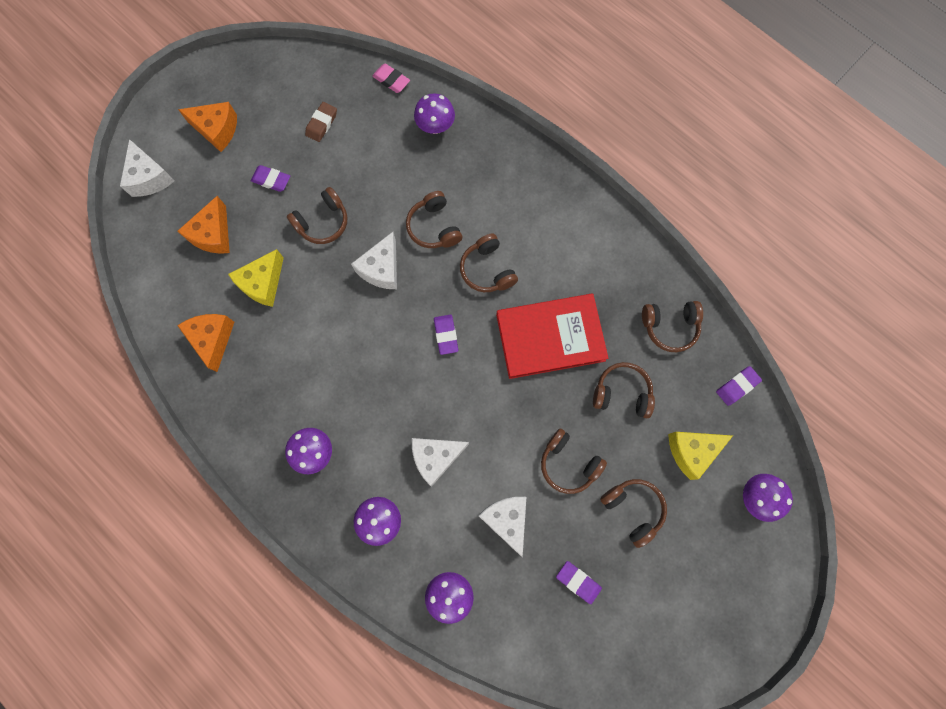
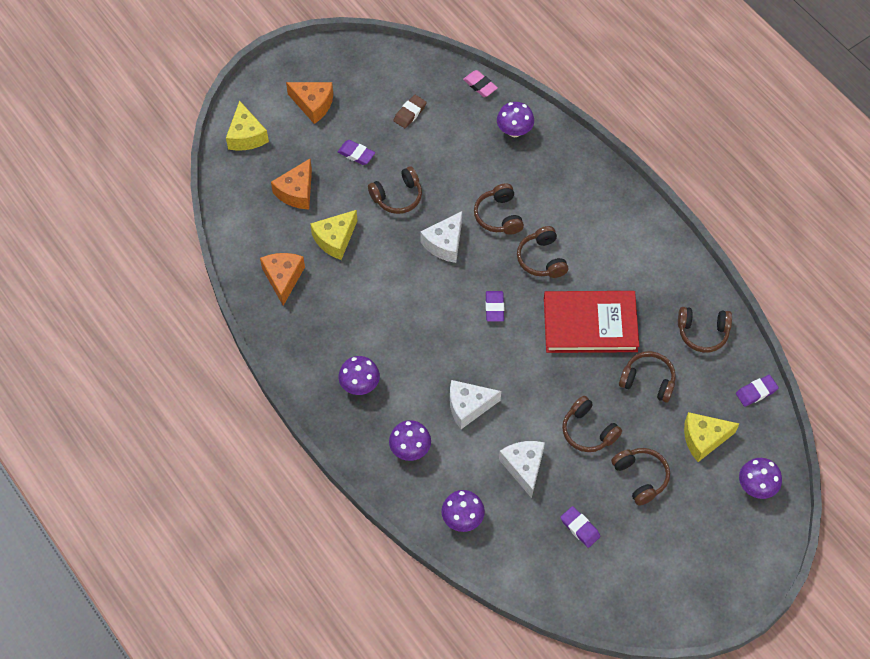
camera: 10 degrees right, 15 degrees down
white cheese [120,139,174,197] -> yellow cheese [226,101,269,151]

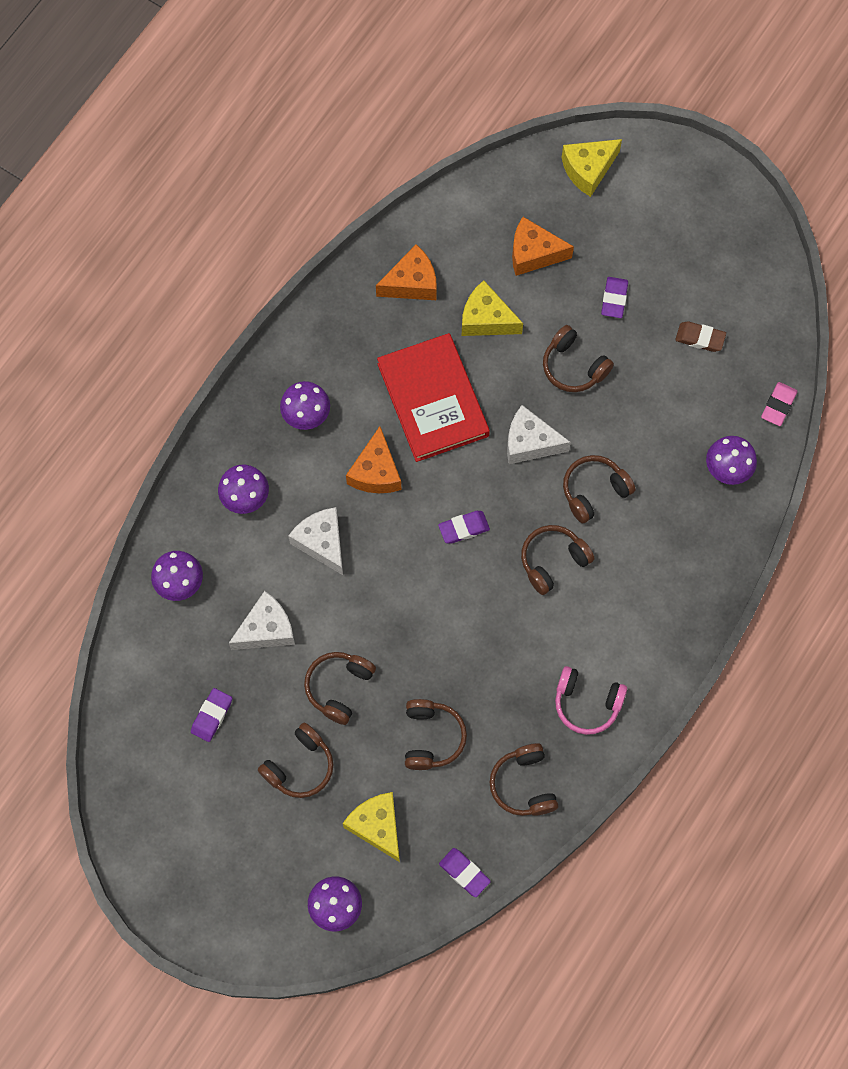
camera: 70 degrees right, 10 degrees up
orange cheese [286,82,333,124] -> orange cheese moved to [346,426,401,493]
red book [544,291,639,353] -> red book moved to [377,333,490,462]
none -> pink headphones [555,666,627,735]

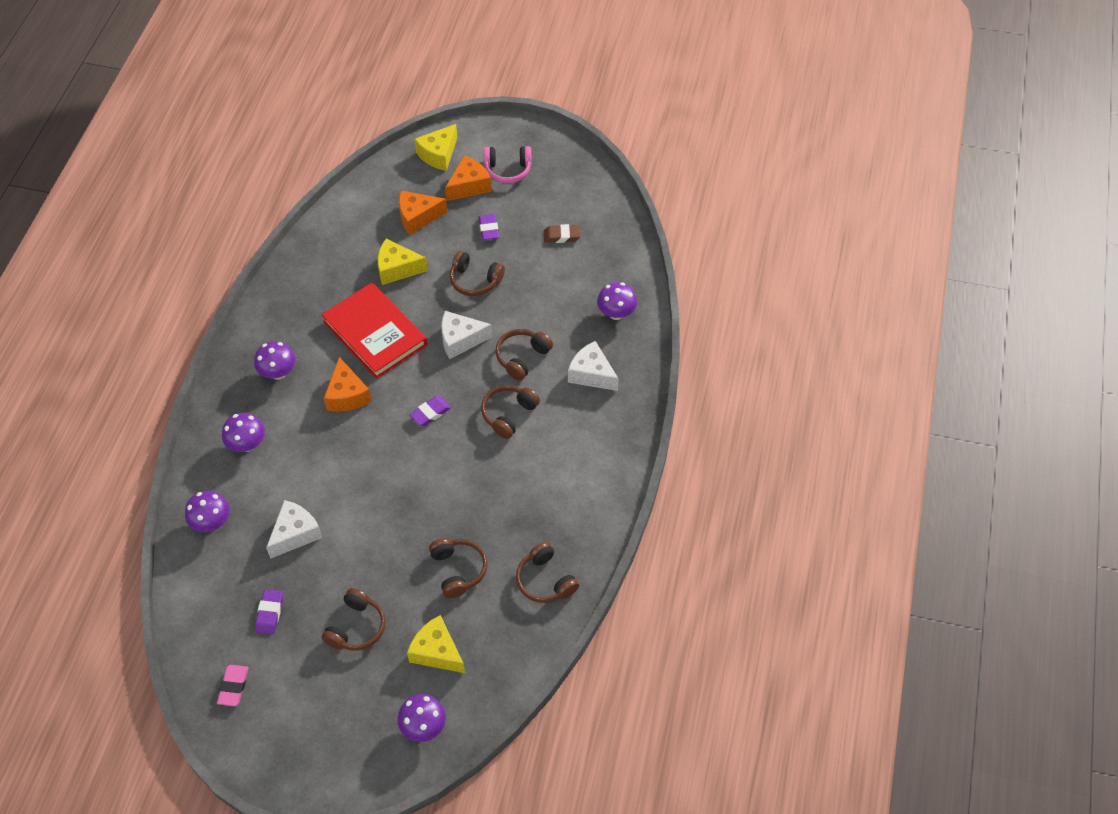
camera: 20 degrees left, 15 degrees down
white cheese [288,507,343,575] -> white cheese moved to [568,341,619,391]
brown headphones [304,652,376,725] -> none
orange cheese [376,244,437,300] -> orange cheese moved to [445,155,491,201]
purple eraser [439,848,491,897] -> none
pink headphones [555,666,627,735] -> pink headphones moved to [484,146,532,183]
pink eraser [761,382,797,426] -> pink eraser moved to [217,665,248,706]

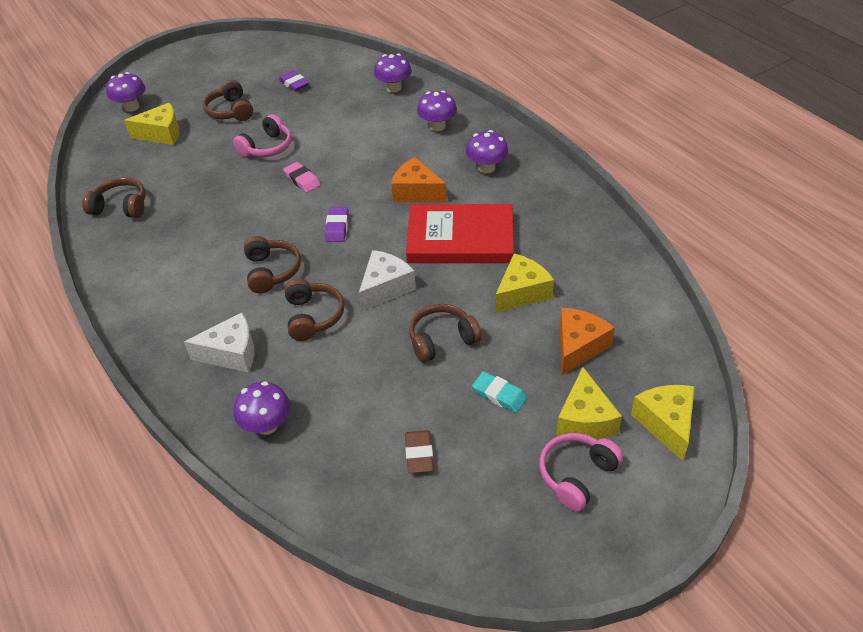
camera: 135 degrees right, 10 degrees down
pink eraser [217,665,248,706] -> pink eraser moved to [283,162,321,193]
white cheese [266,500,322,559] -> none
brown headphones [429,538,487,598] -> none
orange cheese [445,155,491,201] -> yellow cheese [556,367,622,440]
purple eraser [479,214,499,240] -> turquoise eraser [472,371,527,413]
brown eraser [544,224,581,243] -> brown eraser turned 45 degrees counterclockwise [405,430,434,473]
none -> pink headphones [233,114,292,157]

